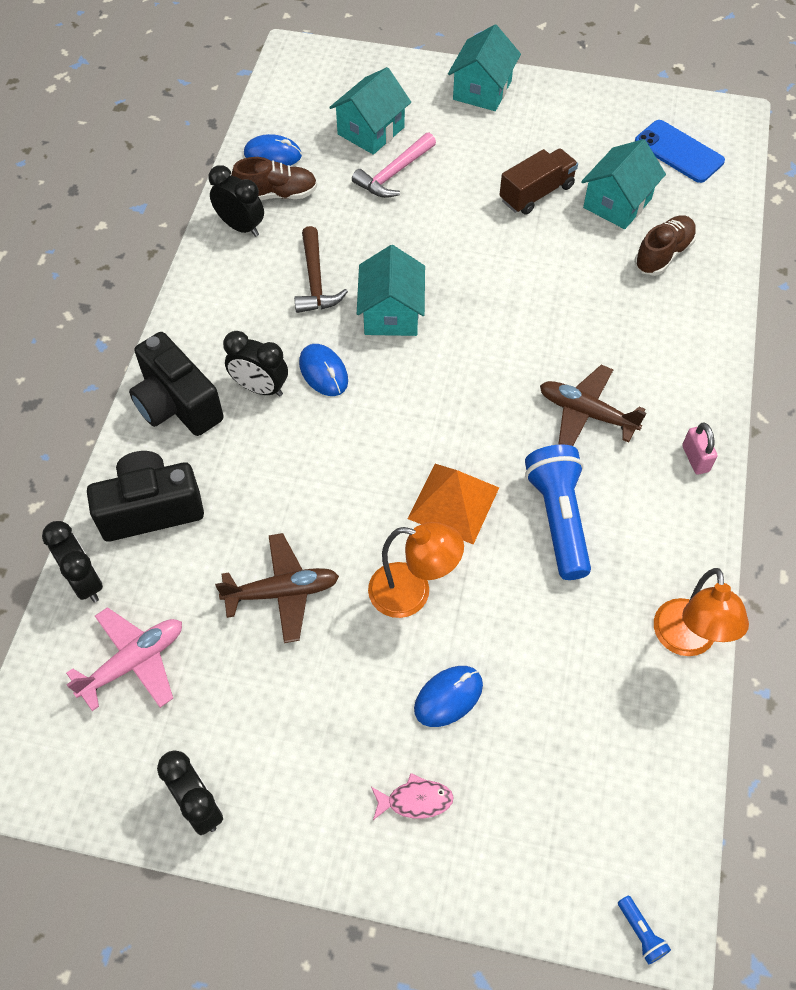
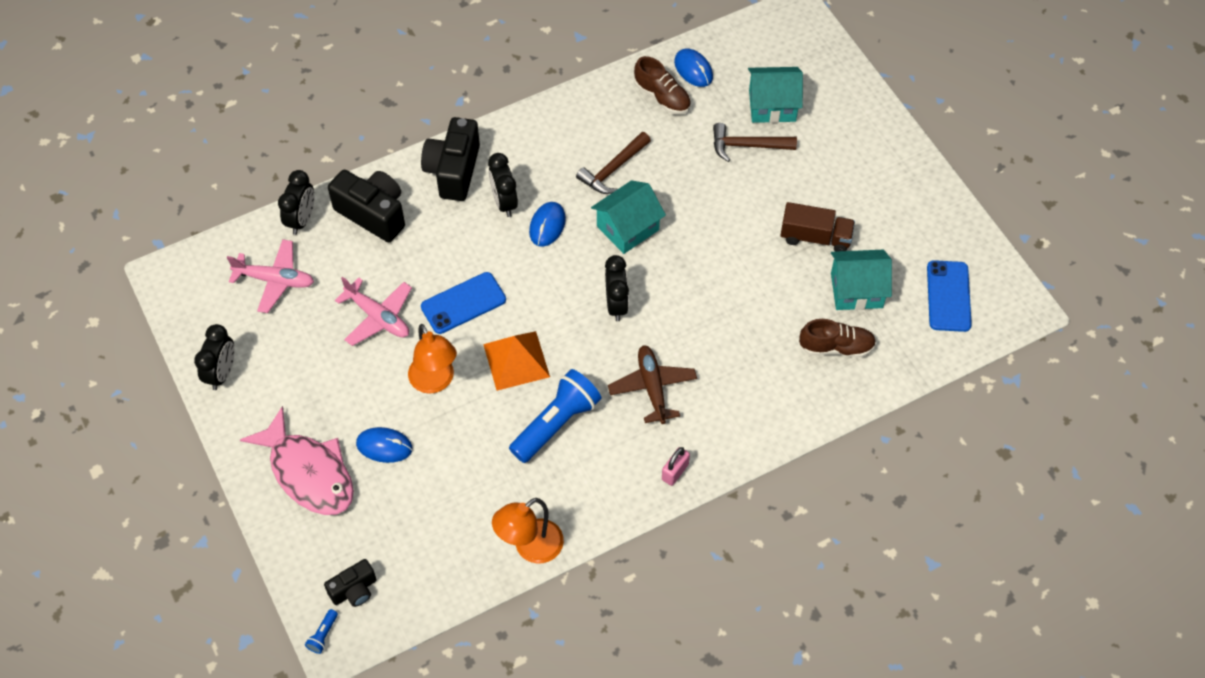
camera: 50 degrees right, 0 degrees up
black clock [208,165,264,237] -> black clock moved to [605,255,629,321]
brown plane [215,533,339,643] -> pink plane [335,277,412,346]
pink hammer [352,132,436,198] -> brown hammer [713,123,797,162]
pink fish [371,773,454,820] -> pink fish [240,406,354,515], size x2.35
turquoise house [448,25,521,111] -> none
none -> black camera [324,559,377,607]
none -> blue phone [421,272,506,334]

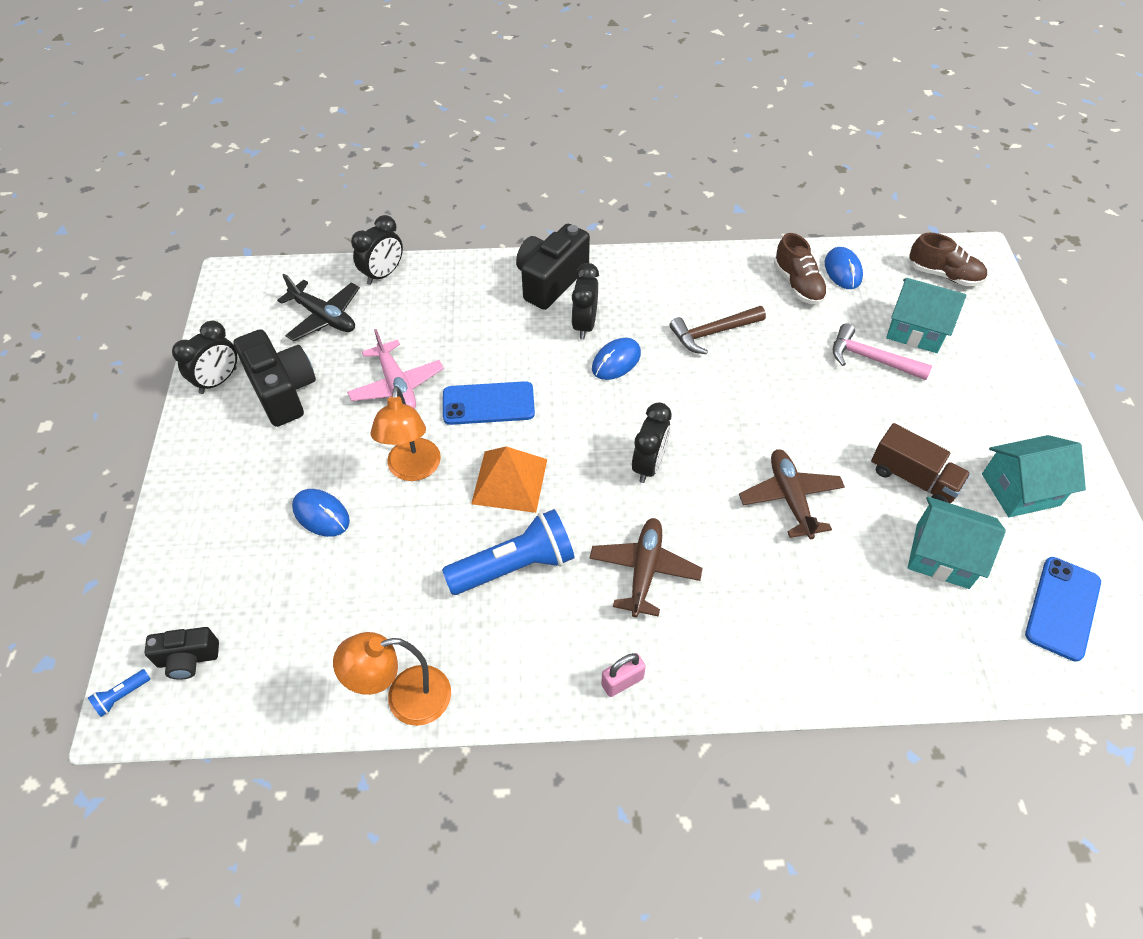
camera: 25 degrees right, 5 degrees down
pink plane [227,239,314,313] -> black plane [277,274,360,341]
pink fish [240,406,354,515] -> none
black camera [328,169,405,242] -> black camera moved to [233,329,316,427]
turquoise house [591,180,666,254] -> turquoise house moved to [982,435,1086,517]
brown hammer [713,123,797,162] -> pink hammer [833,323,932,380]
brown shoe [799,319,876,358] -> brown shoe moved to [909,232,987,286]
none -> brown plane [739,449,845,539]

